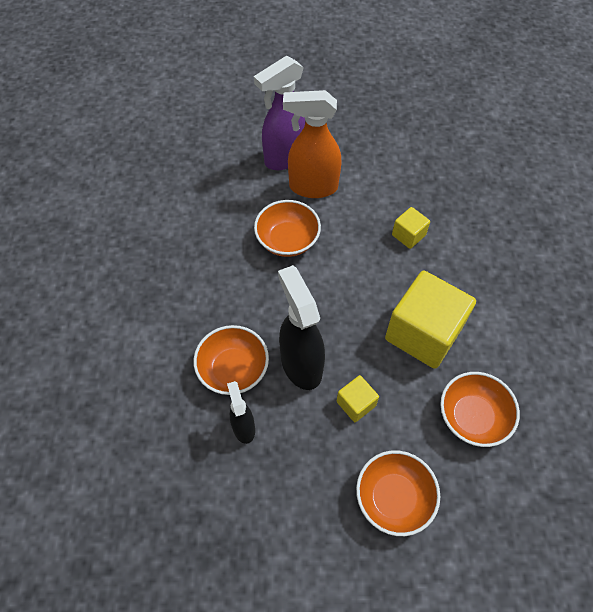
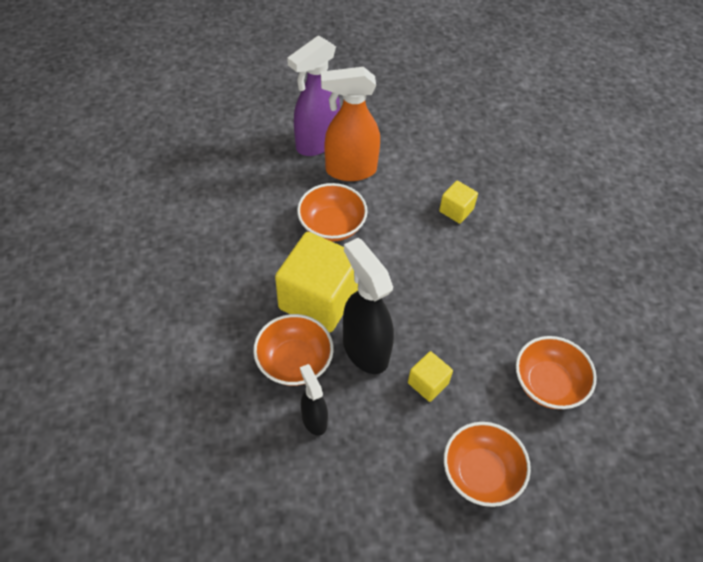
camera: 10 degrees left, 5 degrees down
yellow cube [385,271,476,369] -> yellow cube moved to [275,232,358,332]

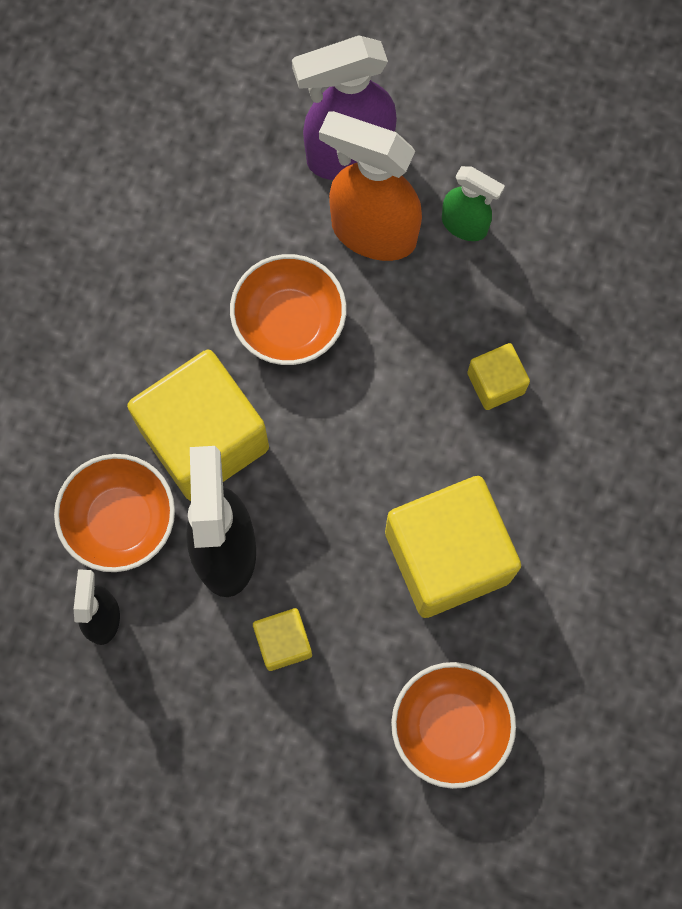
camera: 30 degrees right, 20 degrees up
orange bowl [444,422,531,507] -> none
none -> yellow cube [385,476,521,618]
none -> green spray bottle [442,166,505,241]

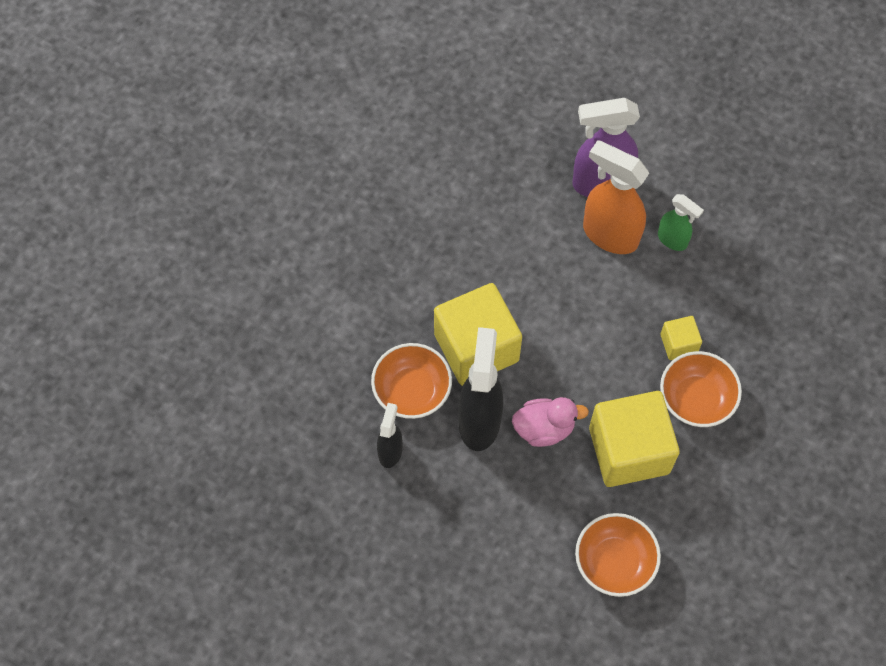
camera: 10 degrees right, 10 degrees down
orange bowl [230,254,346,365] -> orange bowl moved to [660,351,742,427]
yellow cube [253,608,312,671] -> none
none -> pink duck [512,397,589,447]

